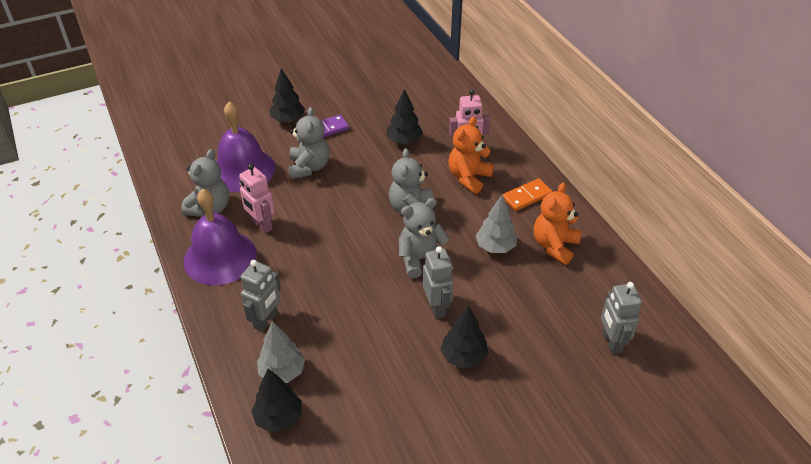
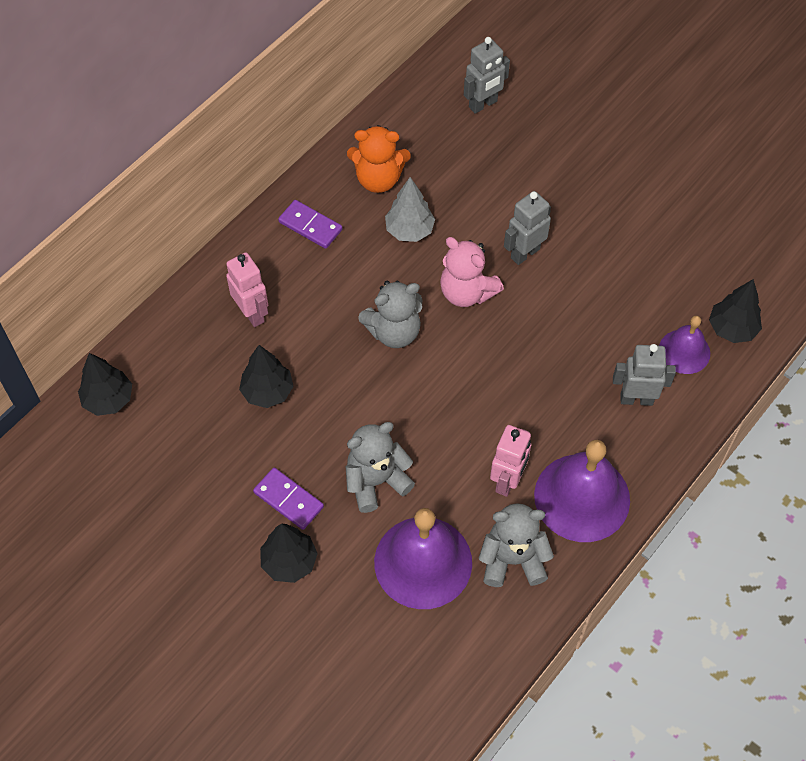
camera: 115 degrees left, 15 degrees up
grey tree [257,321,305,383] -> purple bell [659,316,710,374]
grey teddy bear [399,198,451,278] -> pink teddy bear [440,237,504,307]
black tree [441,306,488,369] -> black tree moved to [78,353,132,416]
orange teddy bear [448,117,494,194] -> none
orange domino [503,178,552,211] -> purple domino [278,200,342,249]

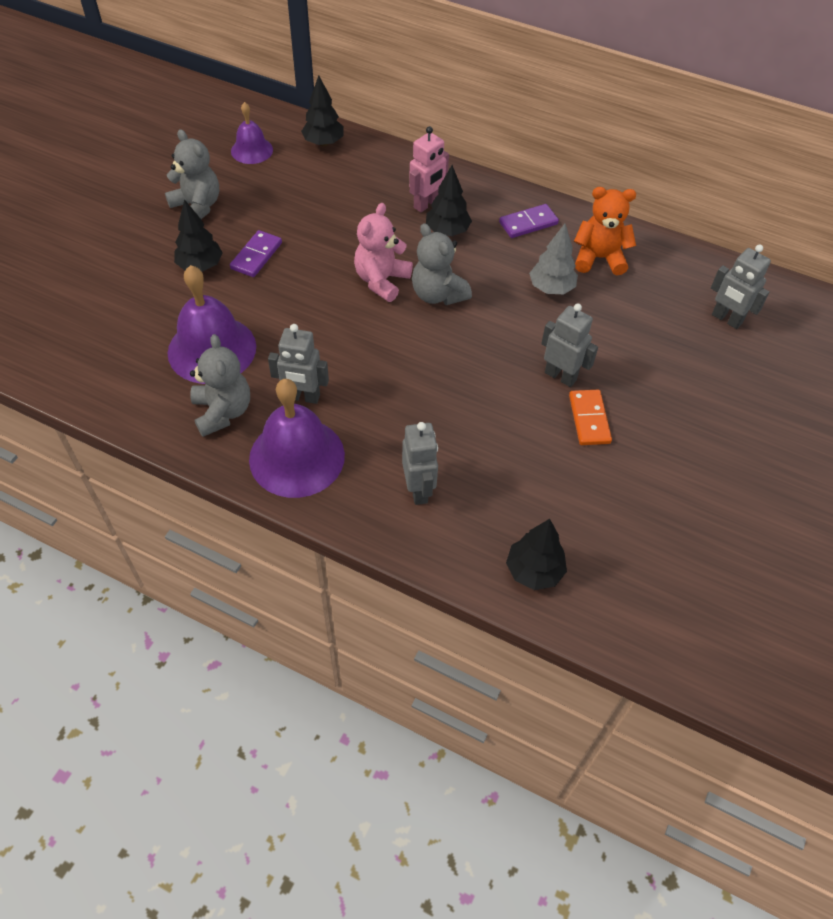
camera: 75 degrees right, 5 degrees down
black tree [239,345,294,408] -> black tree moved to [426,165,472,236]
purple domino [278,200,342,249] -> purple domino turned 45 degrees clockwise [499,204,559,238]
grey teddy bear [346,422,415,513] -> grey teddy bear moved to [165,129,219,219]
orange teddy bear [347,125,410,193] -> orange teddy bear turned 105 degrees clockwise [574,187,636,275]
pink teddy bear [440,237,504,307] -> pink teddy bear moved to [354,203,413,302]
pink robot [490,425,531,497] -> grey robot [268,324,329,404]
purple bell [659,316,710,374] -> purple bell moved to [231,102,273,164]
none -> orange domino [569,390,612,445]

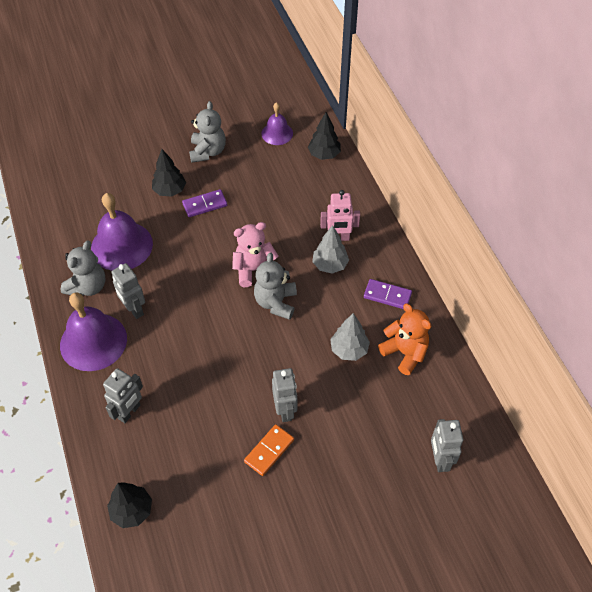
camera: 45 degrees right, 0 degrees up
black tree [426,165,472,236] -> grey tree [312,225,349,274]

